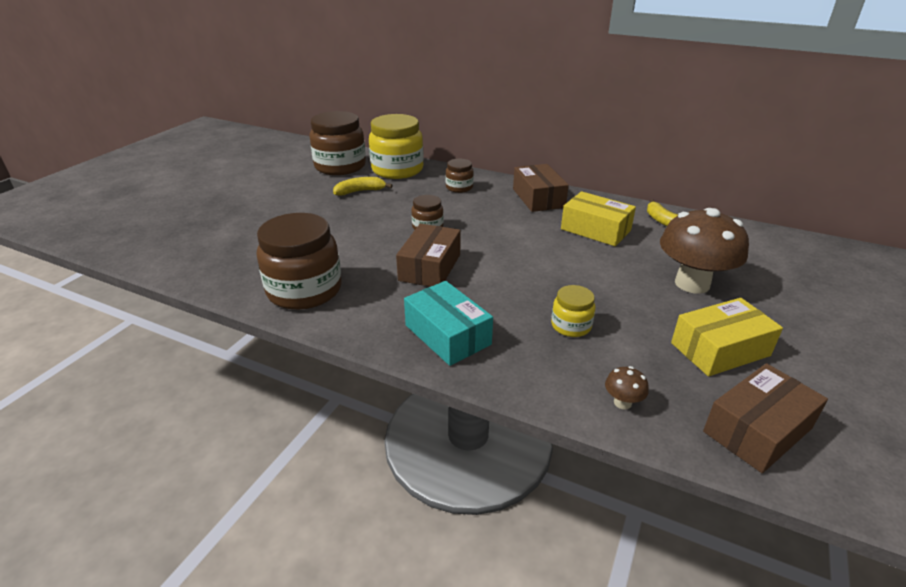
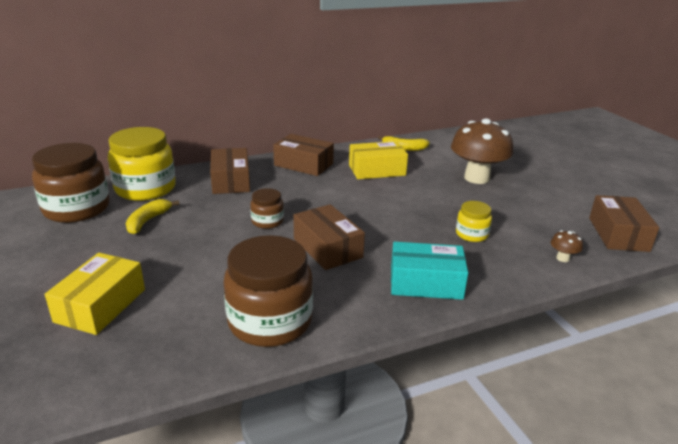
camera: 50 degrees left, 5 degrees down
brown jar [446,159,474,193] -> brown box [210,148,250,194]
yellow box [671,298,783,376] -> yellow box moved to [45,253,145,335]

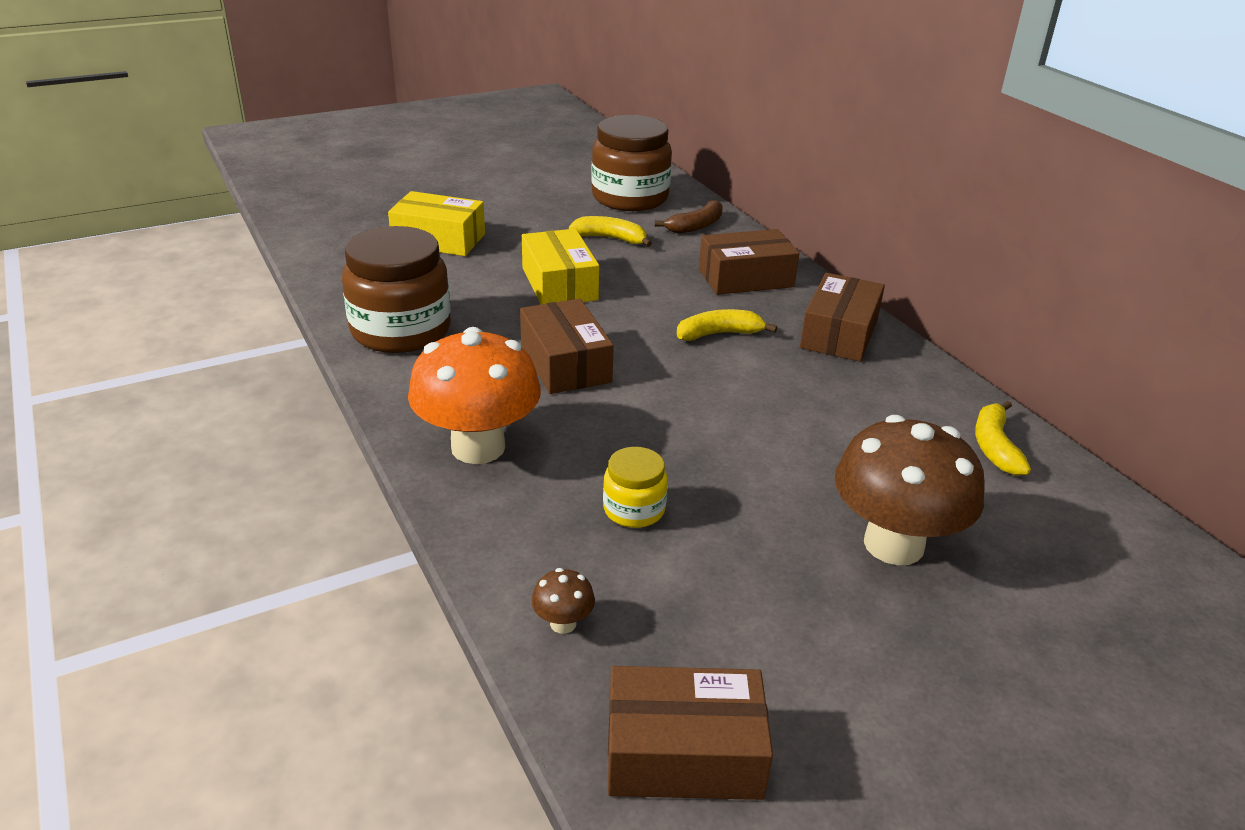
camera: 85 degrees right, 5 degrees up
yellow jar [108,127,176,201] -> brown banana [655,200,723,233]
brown jar [250,188,284,229] -> none
brown box [294,204,365,270] -> brown box turned 75 degrees counterclockwise [520,299,614,394]
yellow box [349,141,408,179] -> yellow box moved to [522,229,599,305]
turquoise box [391,242,468,300] -> orange mushroom [408,327,541,464]
none -> yellow banana [677,309,777,341]

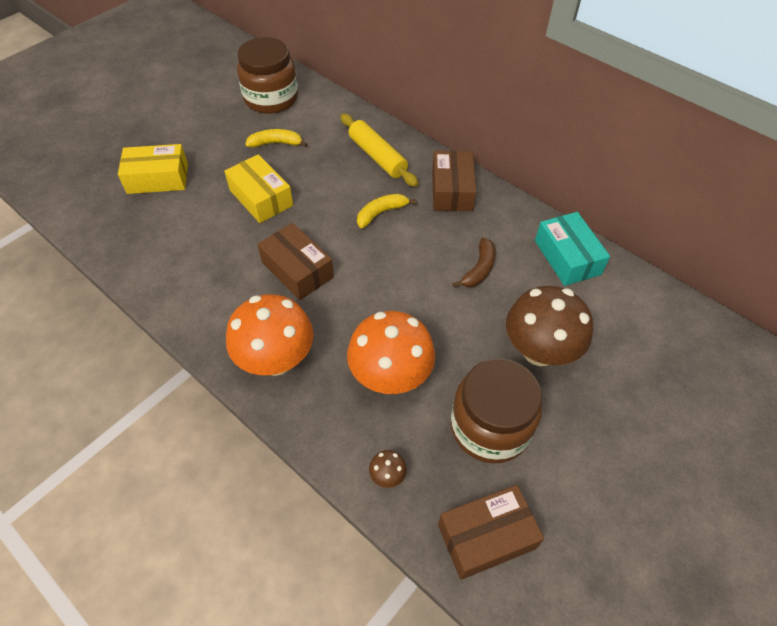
camera: 20 degrees left, 20 degrees up
brown jar [342,226,451,353] -> brown jar moved to [451,358,542,463]
yellow jar [603,447,668,528] -> orange mushroom [347,311,435,394]
brown banana [655,200,723,233] -> brown banana moved to [452,238,495,287]
brown box [699,229,799,295] -> yellow rolling pin [341,113,418,187]
yellow banana [975,400,1031,476] -> turquoise box [535,212,610,286]

